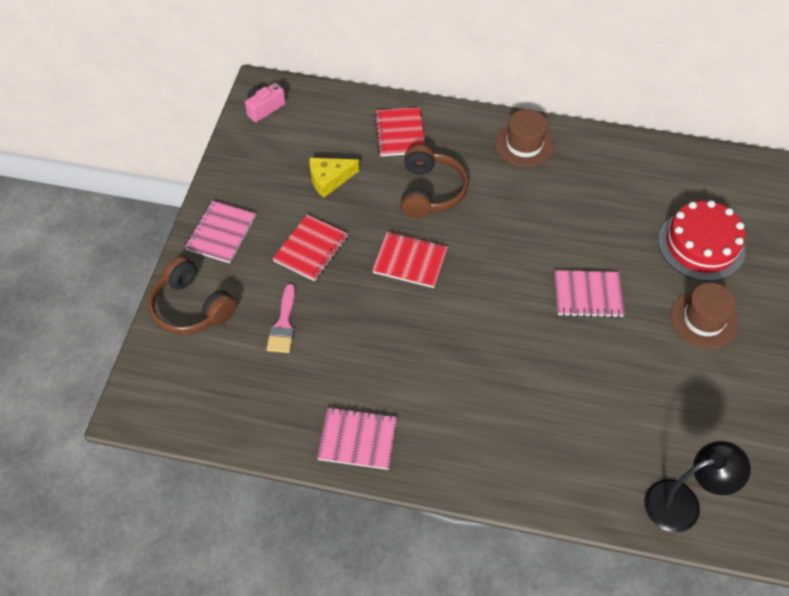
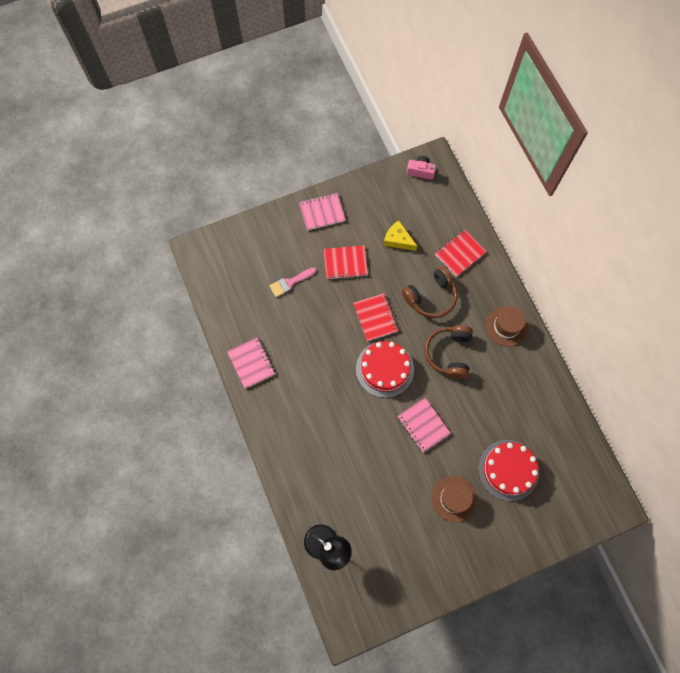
camera: 55 degrees right, 15 degrees up
brown headphones [148,256,237,335] -> brown headphones moved to [425,325,473,379]
none -> red cake [356,341,414,398]

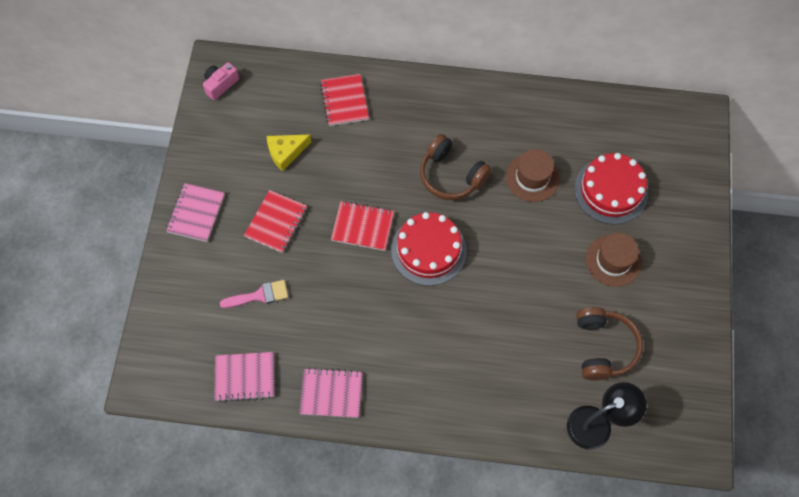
camera: 60 degrees left, 5 degrees down
pink brush [269,267,316,297] -> pink brush turned 105 degrees counterclockwise [220,280,288,308]
pink notebook [398,398,451,453] -> pink notebook moved to [214,352,274,402]
brown headphones [402,266,457,318] -> brown headphones moved to [576,307,643,381]
brown hat [486,306,528,347] -> brown hat moved to [506,149,560,202]

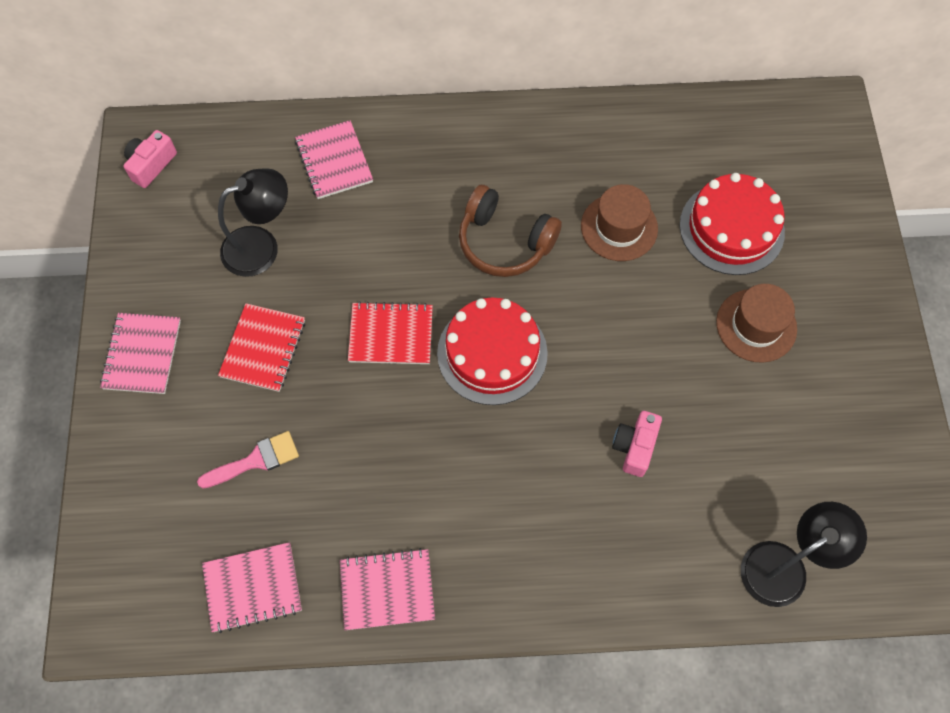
camera: 10 degrees left, 0 degrees up
yellow cheese [267,135,312,171] -> black lamp [218,168,288,277]
red notebook [320,74,369,126] -> pink notebook [295,120,373,199]
brown headphones [576,307,643,381] -> none
none -> pink camera [612,411,662,477]

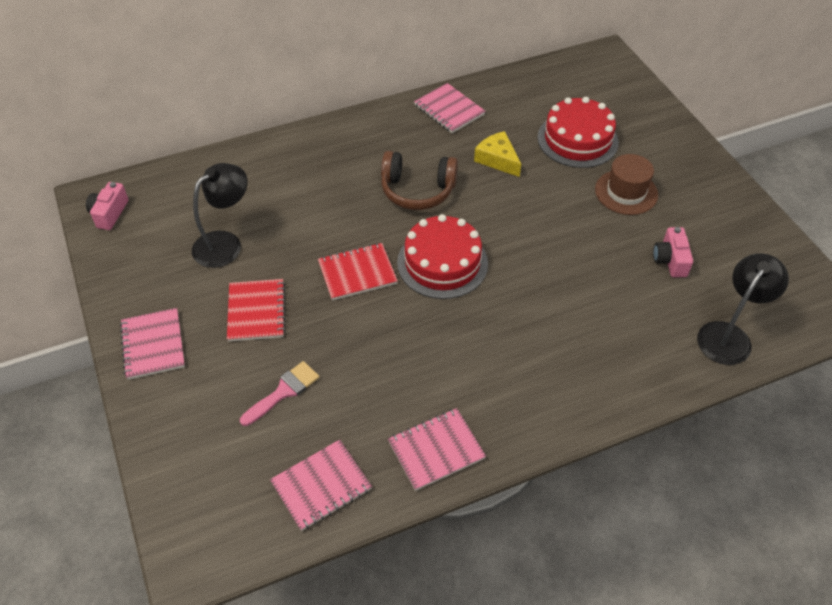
camera: 20 degrees left, 15 degrees down
pink notebook [295,120,373,199] -> pink notebook moved to [414,83,486,133]
brown hat [581,184,658,261] -> yellow cheese [474,131,521,177]
pink camera [612,411,662,477] -> pink camera moved to [653,227,693,277]

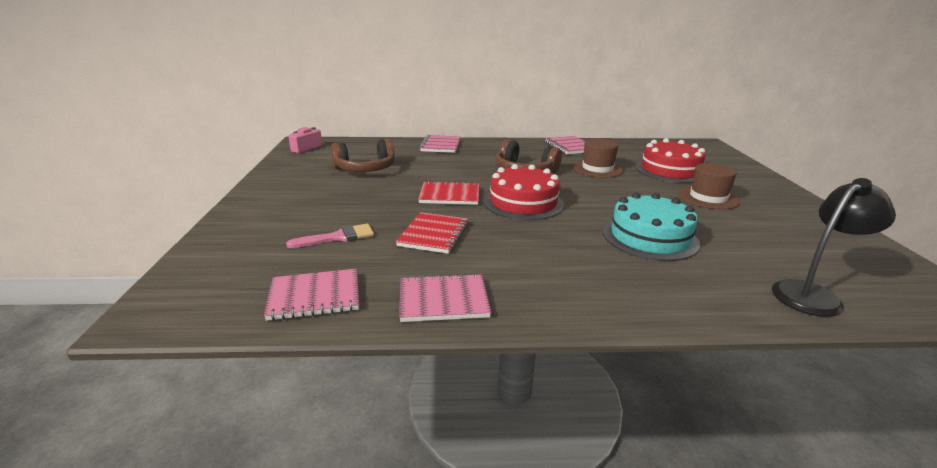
camera: 20 degrees right, 25 degrees down
pink notebook [120,308,185,380] -> pink notebook moved to [419,135,460,153]
black lamp [192,163,248,268] -> brown headphones [331,139,395,172]
red notebook [227,279,286,342] -> red notebook moved to [396,212,469,254]
yellow cheese [474,131,521,177] -> brown hat [573,139,624,178]
pink camera [653,227,693,277] -> none
none -> turquoise cake [603,193,700,261]

